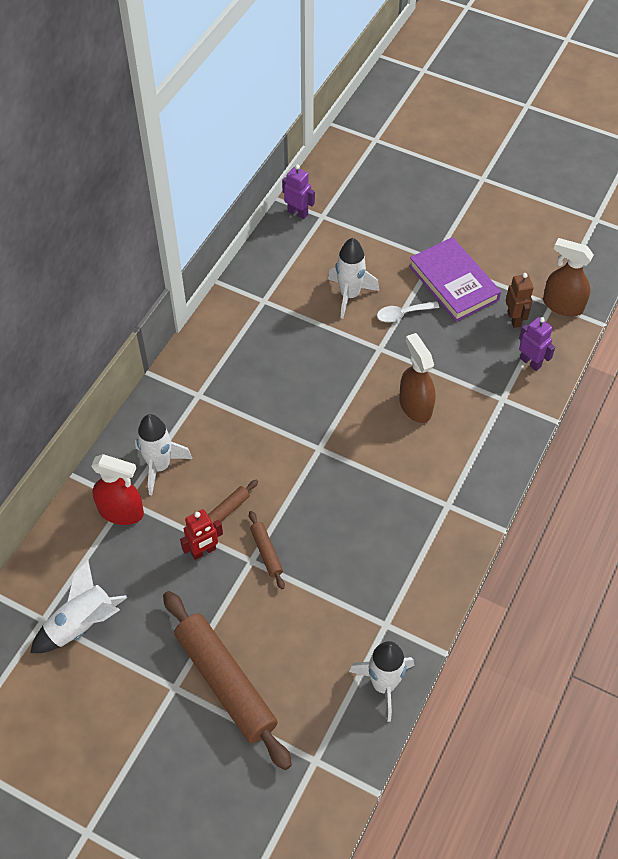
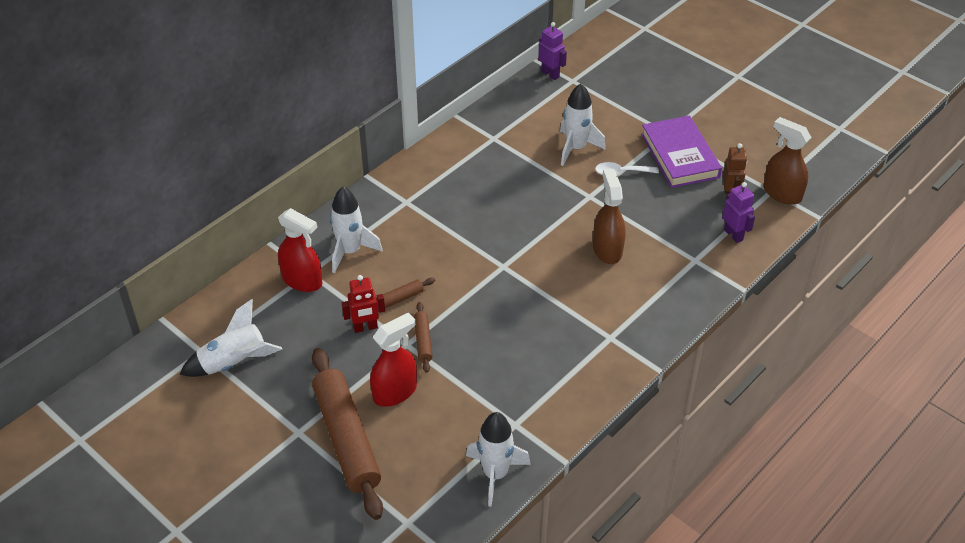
camera: 15 degrees right, 10 degrees down
none -> red spray bottle [370,312,417,407]

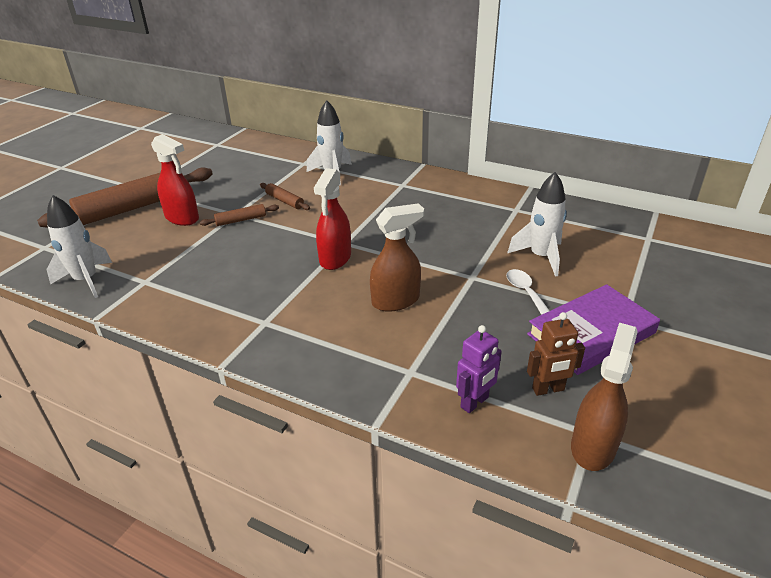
camera: 75 degrees right, 10 degrees down
white rocket [179,299,282,377] -> none
red spray bottle [278,208,322,292] -> red spray bottle moved to [314,168,351,270]
red robot [342,275,385,333] -> none
purple robot [539,22,567,80] -> none

